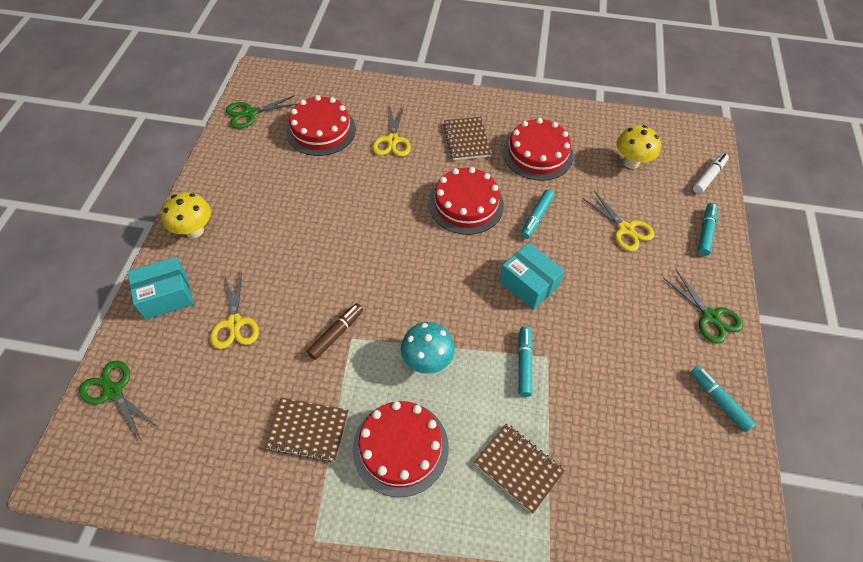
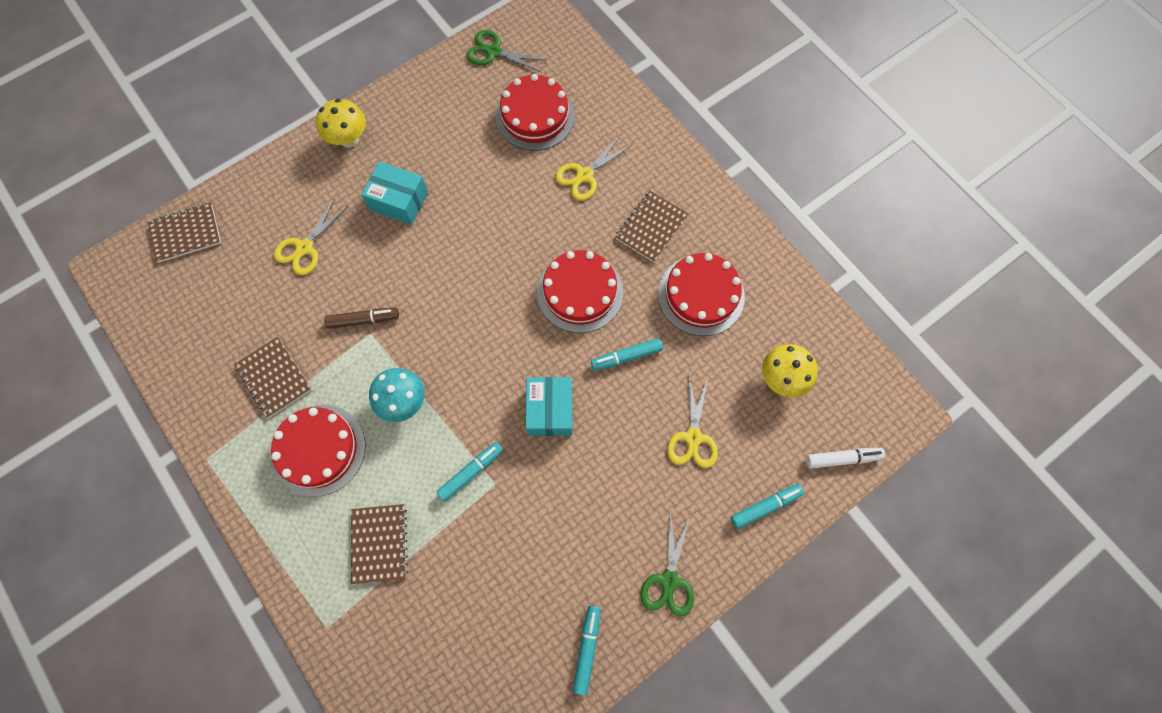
camera: 45 degrees right, 15 degrees up
green scissors [79,361,158,441] -> brown notebook [148,203,221,263]
turquoise box [128,257,194,320] -> turquoise box moved to [361,161,428,225]

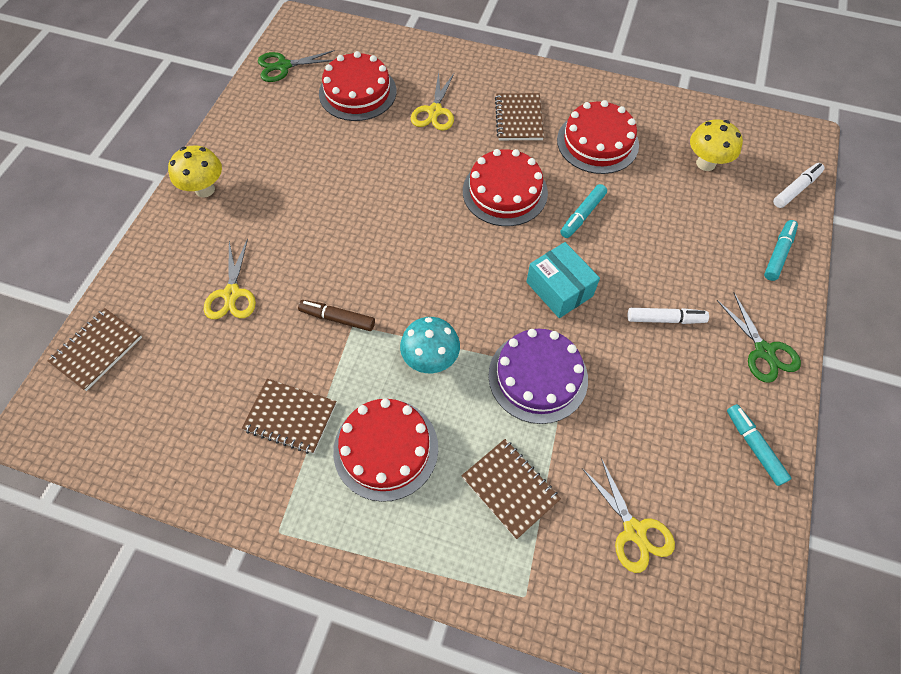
camera: 35 degrees left, 10 degrees down
brown marker [324,308,399,329] -> brown marker turned 120 degrees counterclockwise [298,300,375,331]
turquoise box [361,161,428,225] -> none
turquoise marker [437,442,503,502] -> purple cake [488,329,588,424]
yellow scissors [667,376,718,468] -> yellow scissors moved to [582,458,675,573]
none -> white marker [628,308,709,324]

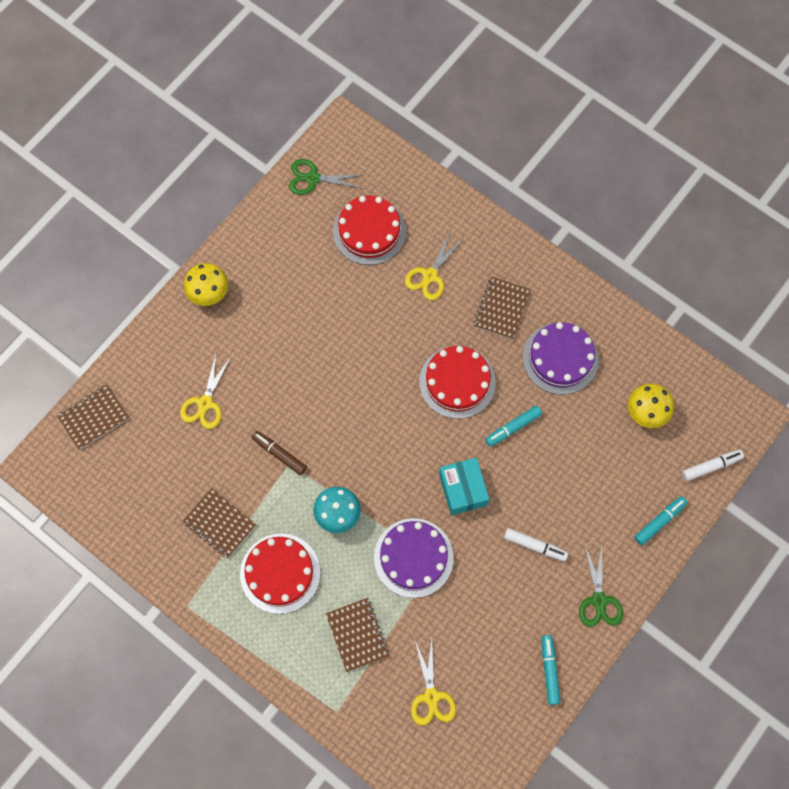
camera: 20 degrees right, 10 degrees up
red cake [557,100,639,174] -> purple cake [523,322,599,395]

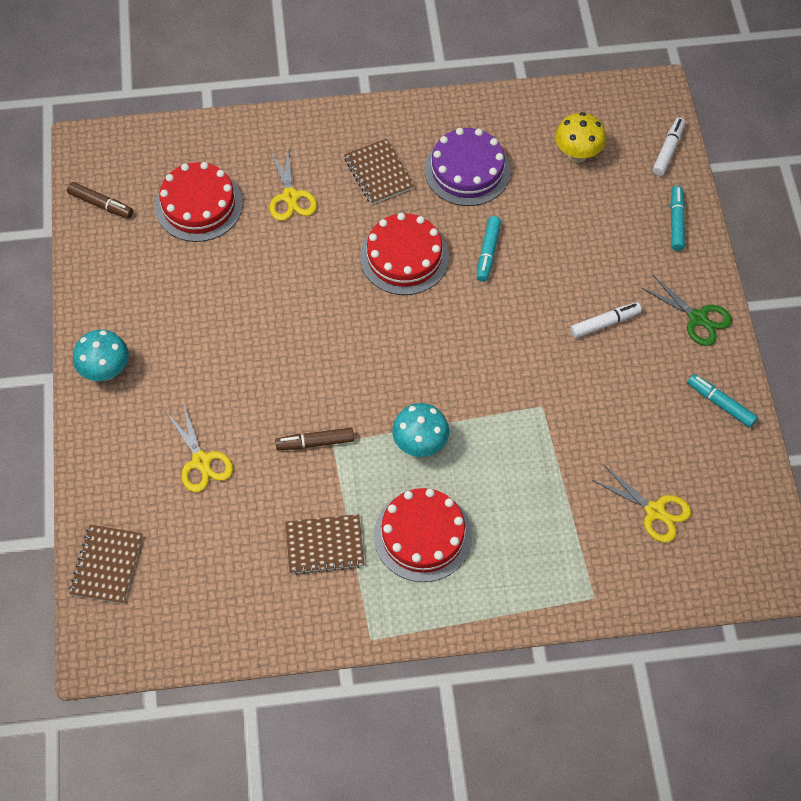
camera: 45 degrees left, 10 degrees down
yellow mushroom [184,263,228,306] -> turquoise mushroom [73,330,129,381]
green scissors [289,159,364,195] -> brown marker [67,182,133,219]
brown notebook [326,598,389,672] -> none
purple cake [374,518,454,598] -> none
turquoise box [439,458,489,515] -> none

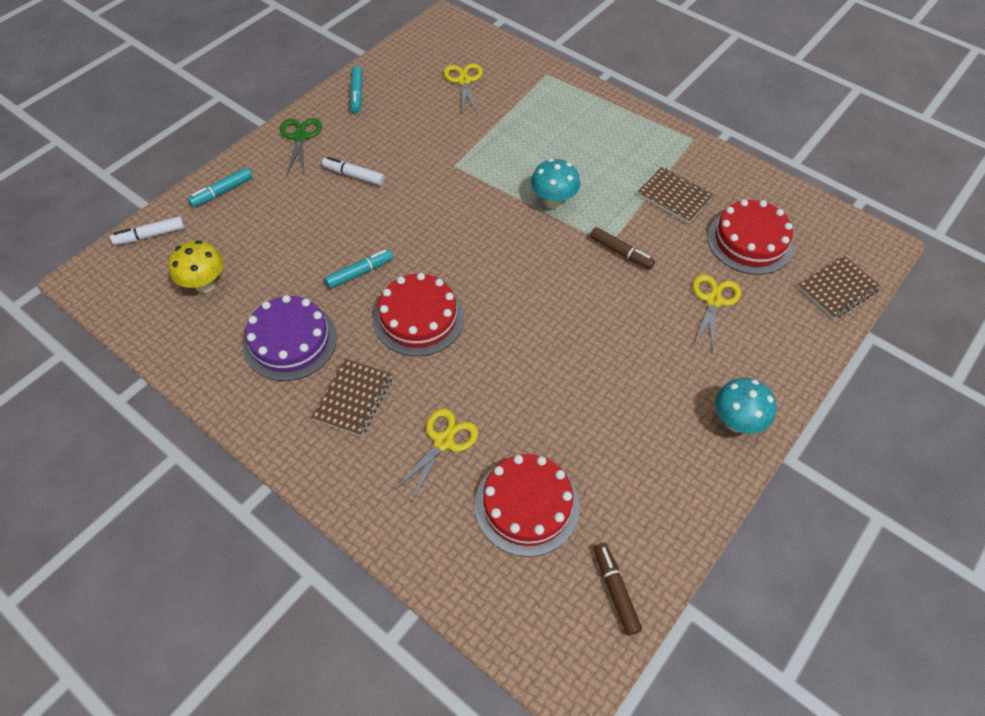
camera: 135 degrees left, 5 degrees down
red cake [374,488,472,582] -> red cake moved to [708,199,794,275]

